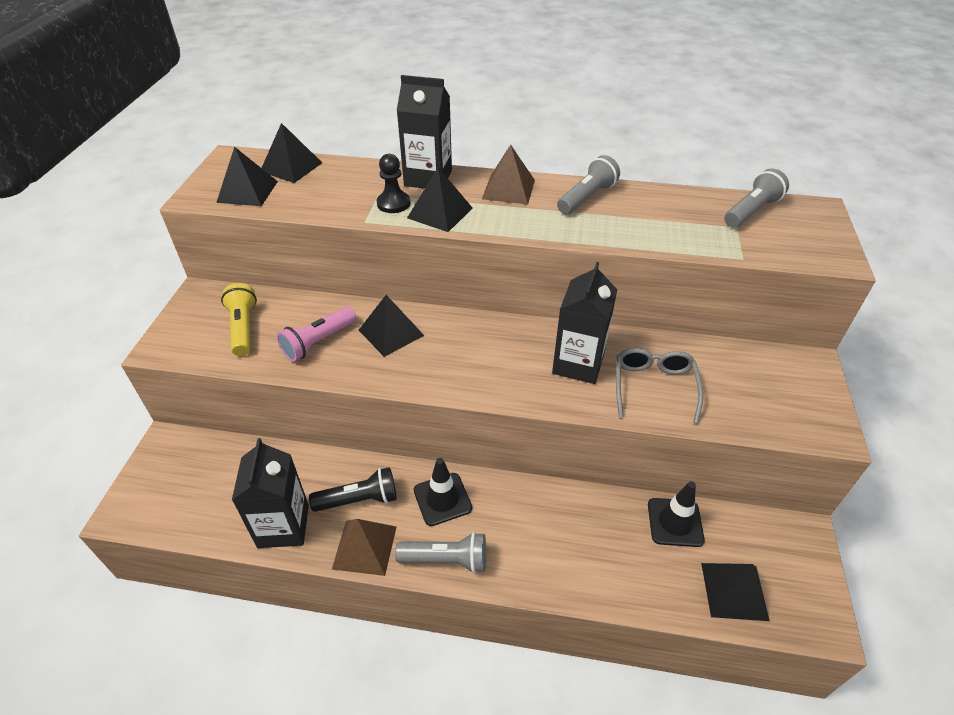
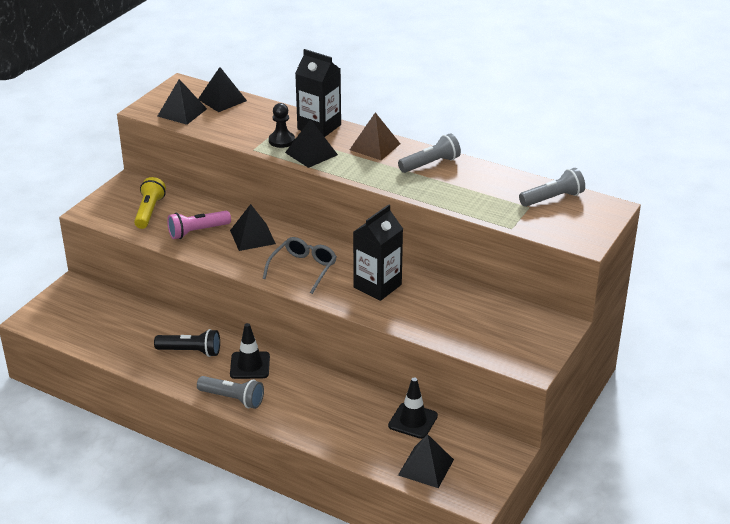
camera: 20 degrees right, 10 degrees down
black carton [232,438,309,548] -> none
brown pyramid [332,519,396,576] -> none
grey glasses [616,348,703,424] -> grey glasses moved to [262,237,337,294]

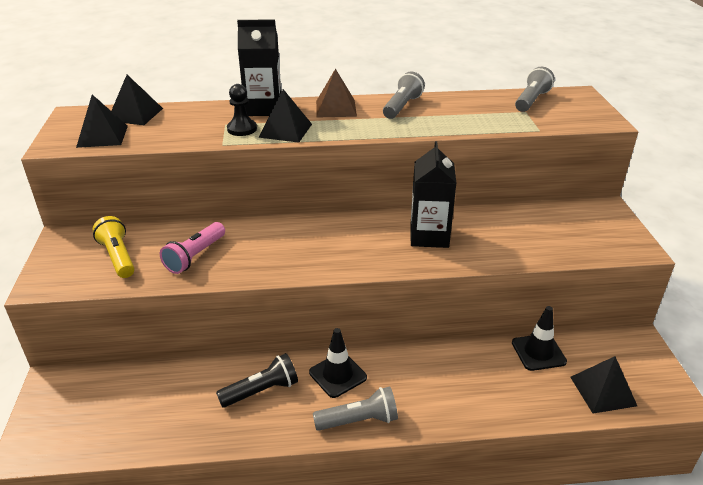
camera: 35 degrees left, 0 degrees up
black pyramid [230,204,276,251] -> none
grey glasses [262,237,337,294] -> none

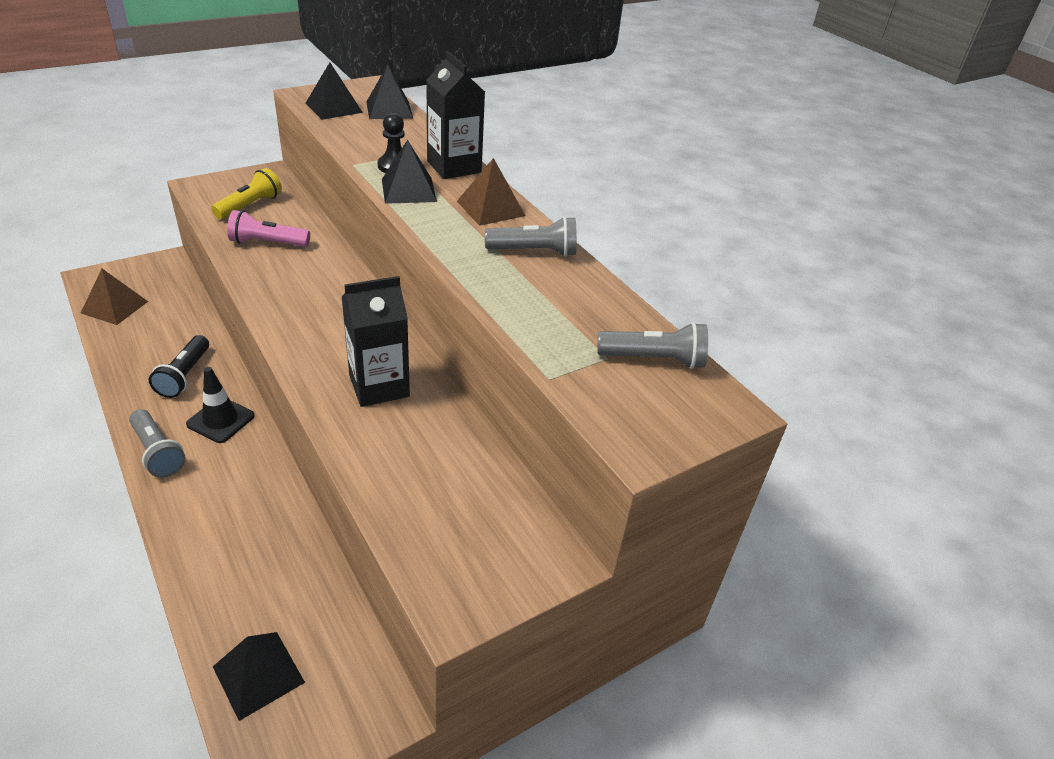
camera: 60 degrees right, 5 degrees up
black flashlight [216,353,298,408] -> black flashlight turned 60 degrees clockwise [149,335,209,398]
black traffic cone [512,306,567,371] -> none
none -> brown pyramid [81,269,148,325]

